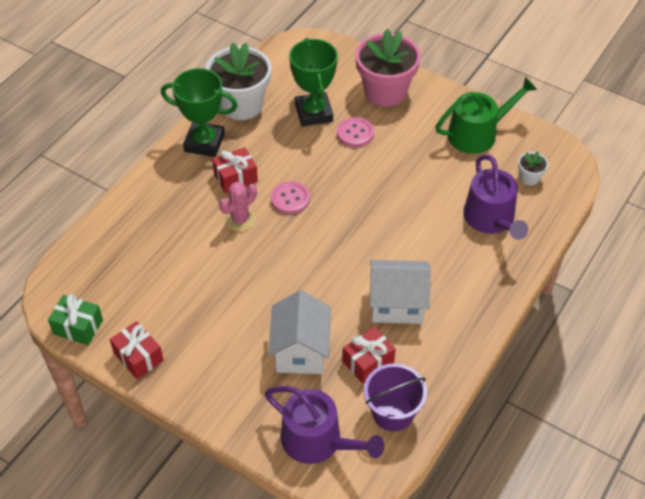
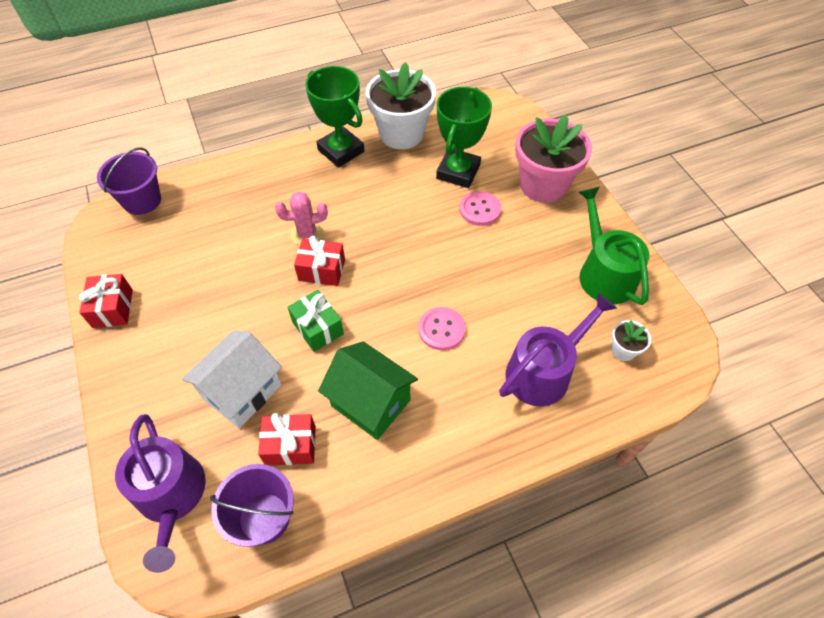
camera: 35 degrees right, 5 degrees up
green gift [48,294,103,345] -> green gift moved to [288,290,344,352]
red gift [212,147,258,194] -> red gift moved to [294,236,345,286]
pink button [271,181,310,214] -> pink button moved to [418,307,466,350]
white house [370,260,431,324] -> green house [318,341,418,440]
green watering can [435,77,537,154] -> green watering can turned 120 degrees counterclockwise [579,187,649,305]
purple watering can [463,154,528,240] -> purple watering can turned 150 degrees counterclockwise [499,293,617,406]
none -> purple bucket [97,147,161,215]

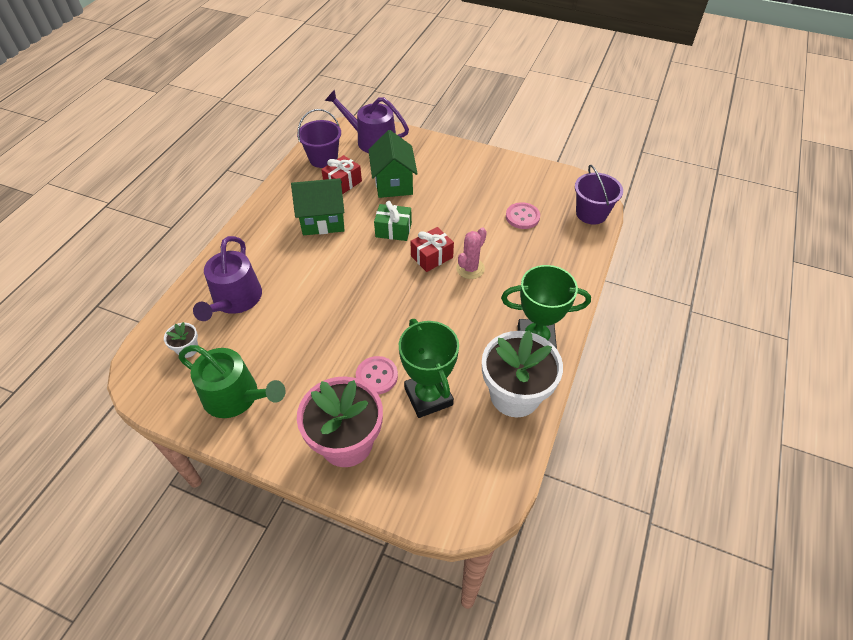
camera: 135 degrees right, 5 degrees down
red gift [79,274,133,328] -> none
white house [181,330,282,429] -> green house [368,130,418,198]
pink button [418,307,466,350] -> pink button moved to [506,202,540,229]

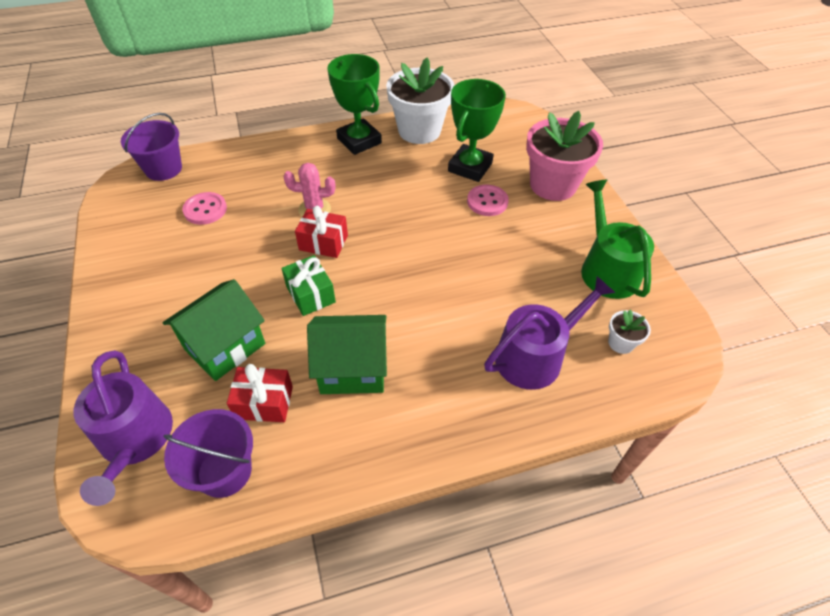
camera: 130 degrees left, 0 degrees up
green house [291,178,345,235] -> green house turned 45 degrees counterclockwise [307,315,387,394]

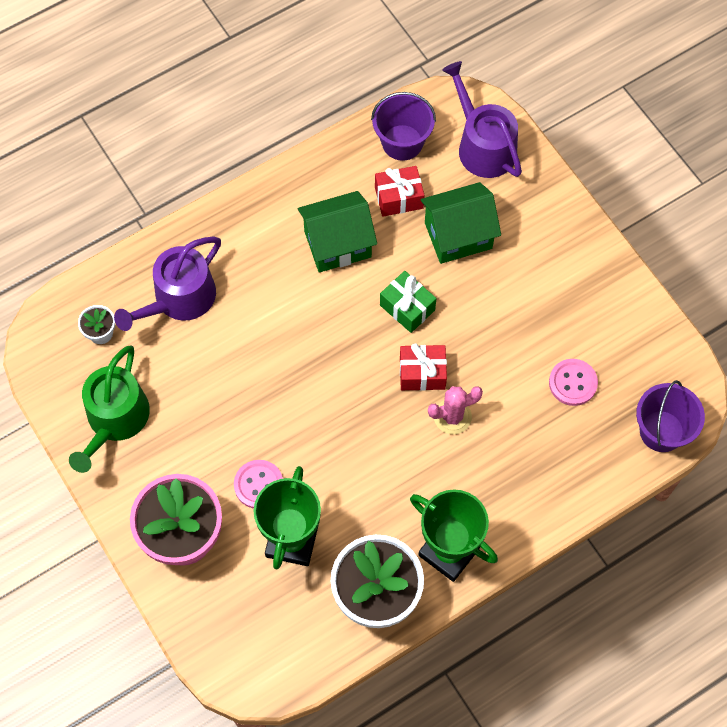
camera: 165 degrees right, 15 degrees up
green house [163,279,265,381] -> green house turned 45 degrees clockwise [421,182,501,264]
green watering can [581,180,654,299] -> green watering can turned 45 degrees clockwise [69,345,150,473]

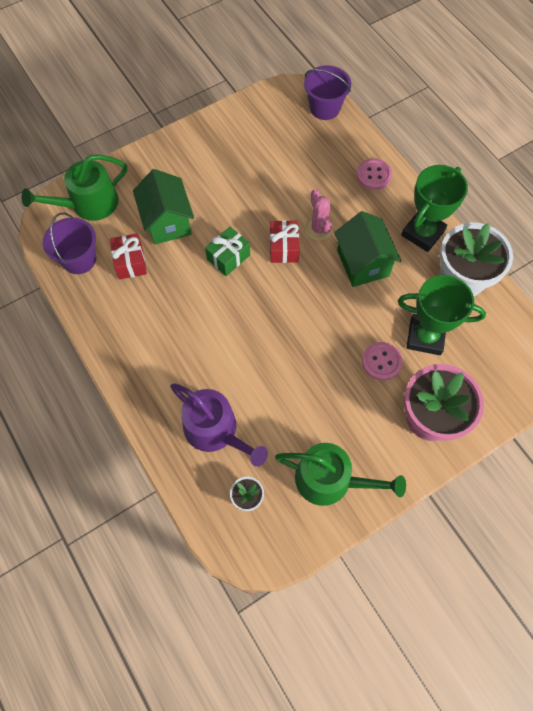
camera: 90 degrees left, 0 degrees up
green house [298,191,377,273] -> green house moved to [334,211,401,287]
purple watering can [442,61,522,178] -> green watering can [21,155,127,221]
pink button [549,359,598,406] -> pink button moved to [357,158,392,190]

